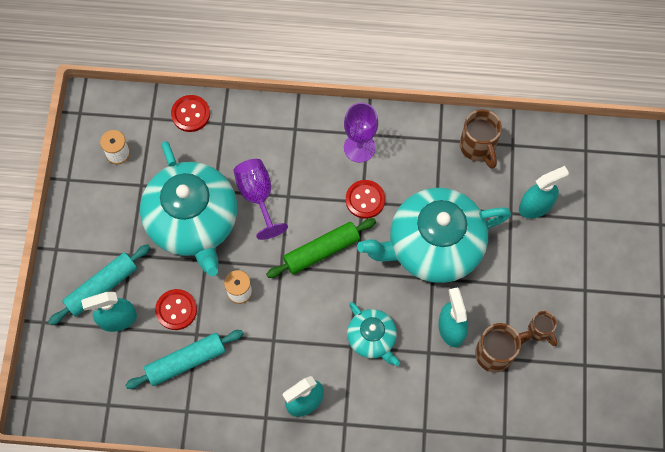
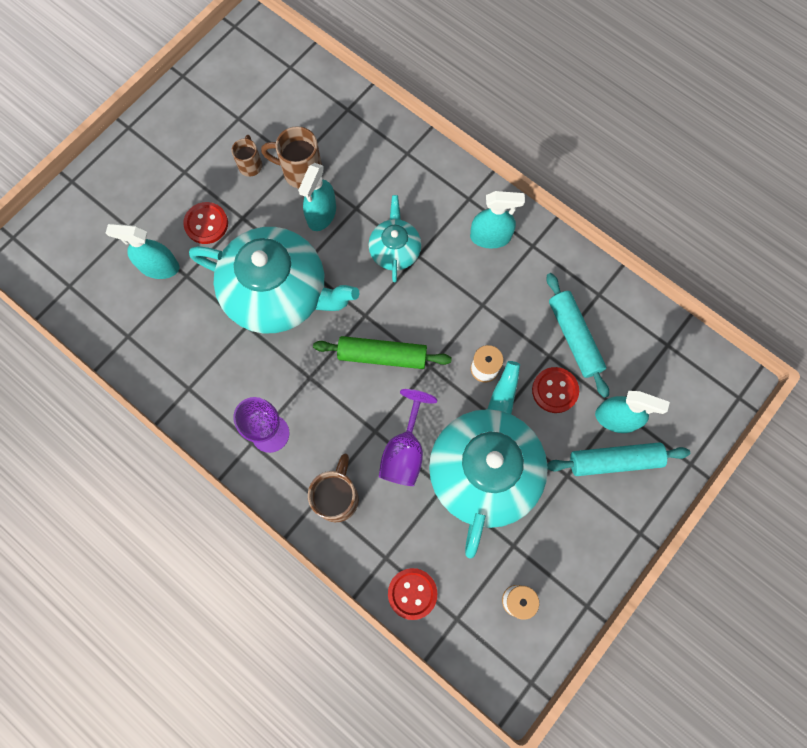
camera: 145 degrees left, 5 degrees up
turquoise rolling pin [125,330,243,389] -> turquoise rolling pin turned 60 degrees clockwise [547,273,609,398]
red button [346,180,385,219] -> red button moved to [183,202,228,244]
brown mug [460,109,502,169] -> brown mug moved to [308,454,359,522]

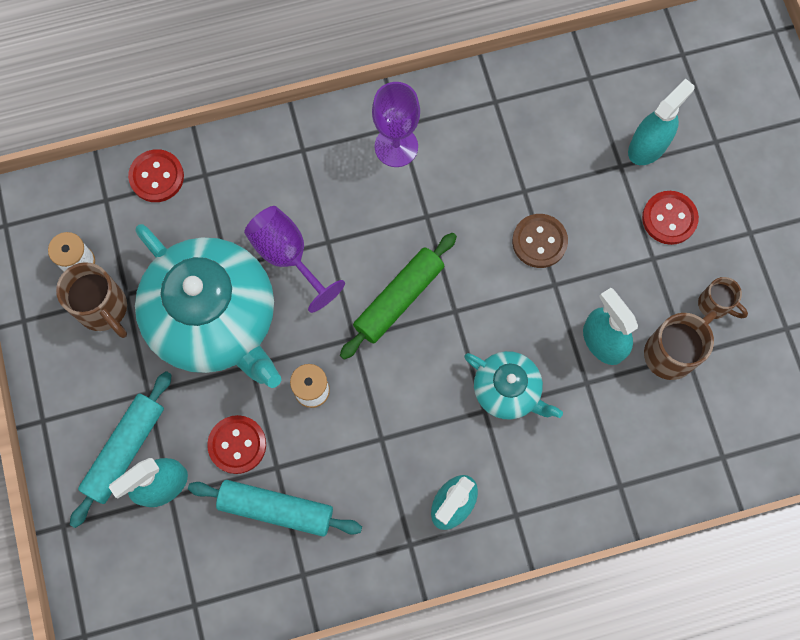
camera: 125 degrees right, 0 degrees up
turquoise teapot [189,227,360,333] -> brown button [512,214,568,268]
brown mug [308,454,359,522] -> brown mug moved to [56,262,127,338]

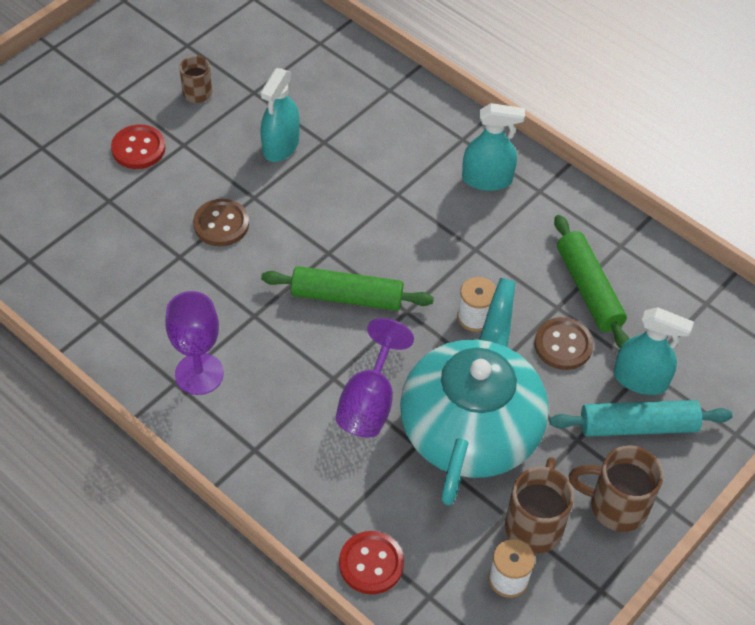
camera: 125 degrees left, 20 degrees down
turquoise rolling pin [188,480,362,537] -> green rolling pin [554,215,629,348]
red button [207,415,266,474] -> brown button [534,317,594,370]
turquoise teapot [464,351,563,420] -> none
turquoise spray bottle [628,78,694,165] -> none
brown mug [644,310,717,380] -> brown mug moved to [569,445,663,532]

